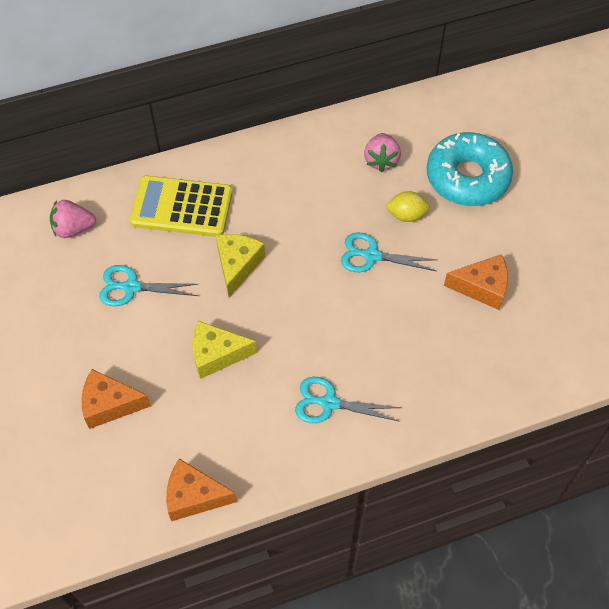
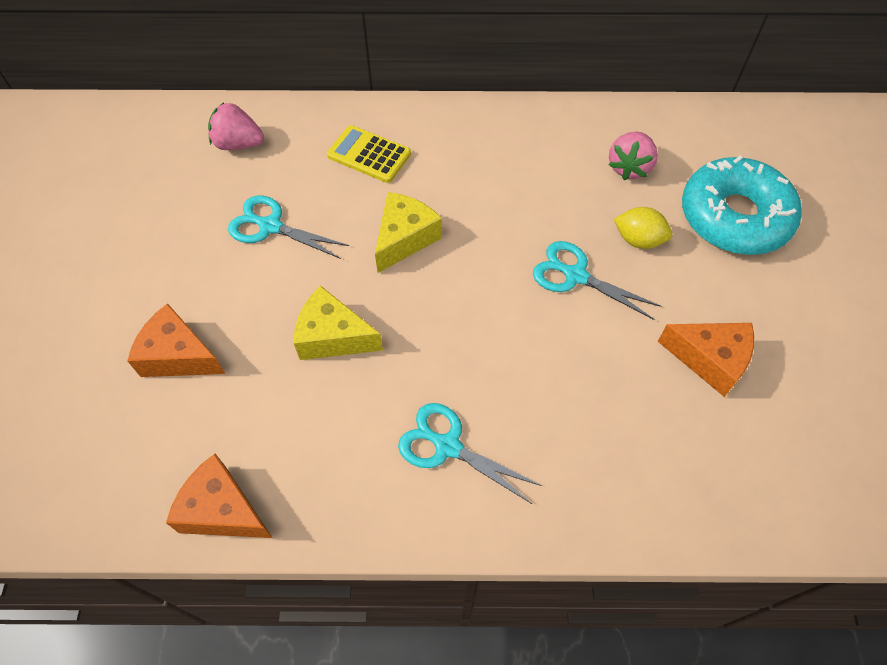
camera: 20 degrees right, 0 degrees up
yellow calculator [130,176,233,237] -> yellow calculator [327,125,411,183], size x0.63

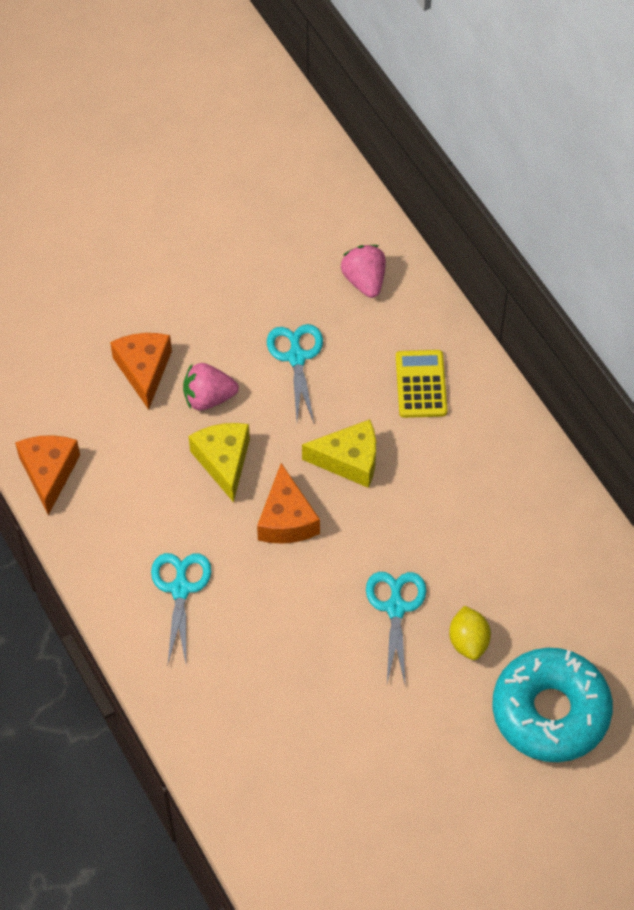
camera: 60 degrees right, 0 degrees up
pink strawberry [608,132,658,180] -> pink strawberry moved to [183,363,239,411]
orange cheese [658,323,754,397] -> orange cheese moved to [257,463,320,544]

